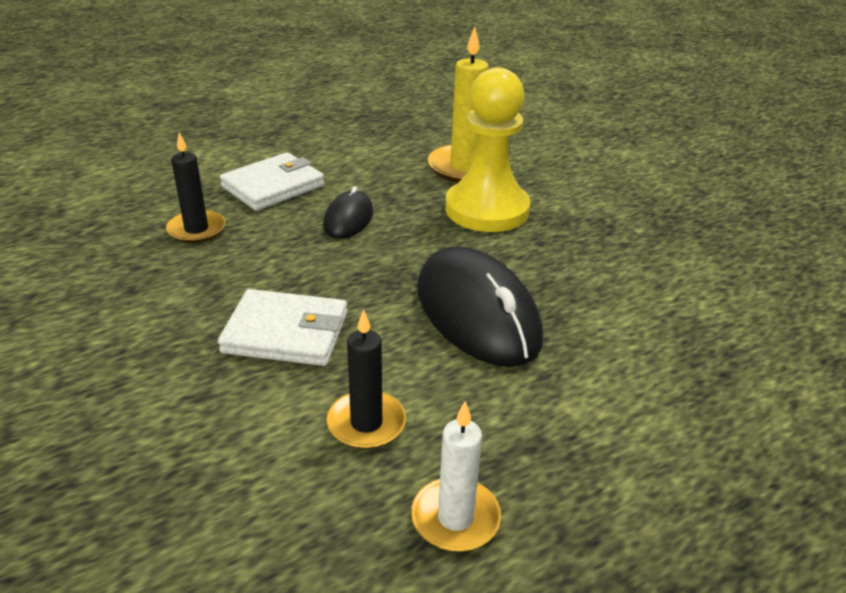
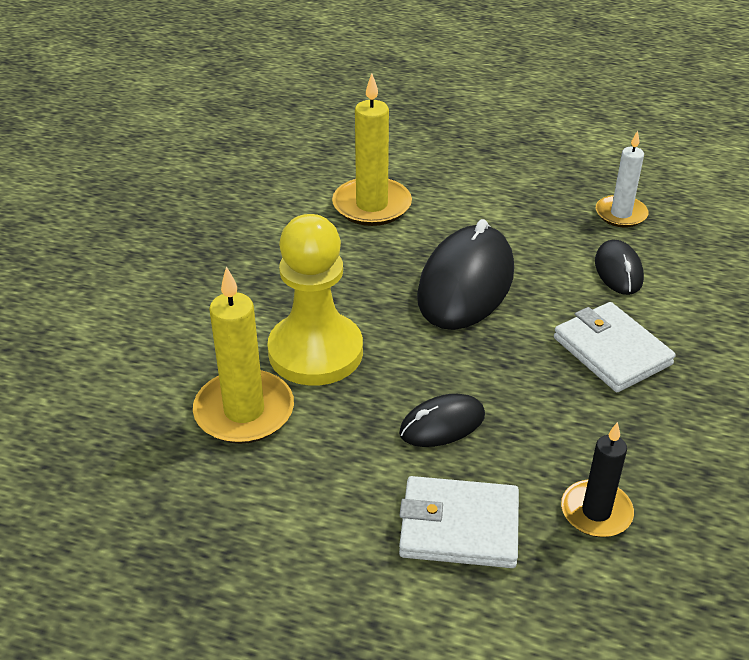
camera: 130 degrees left, 5 degrees up
black candle [327,309,406,449] -> black mouse [595,240,644,295]
none -> yellow candle [332,73,412,226]

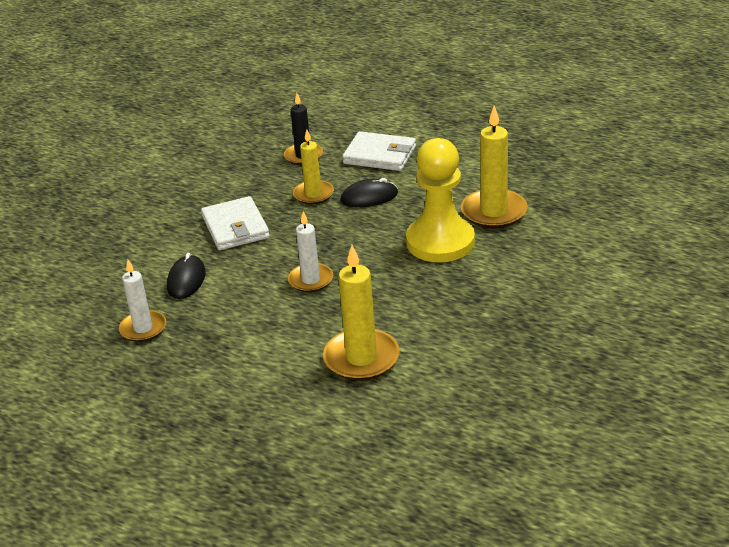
camera: 165 degrees left, 5 degrees down
black mouse [417,219,514,330] -> white candle [288,211,333,292]
none -> yellow candle [293,129,334,205]

